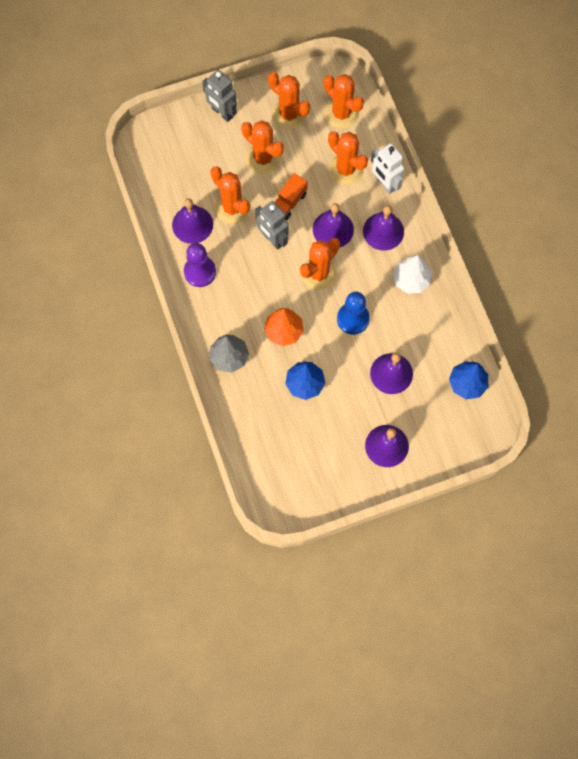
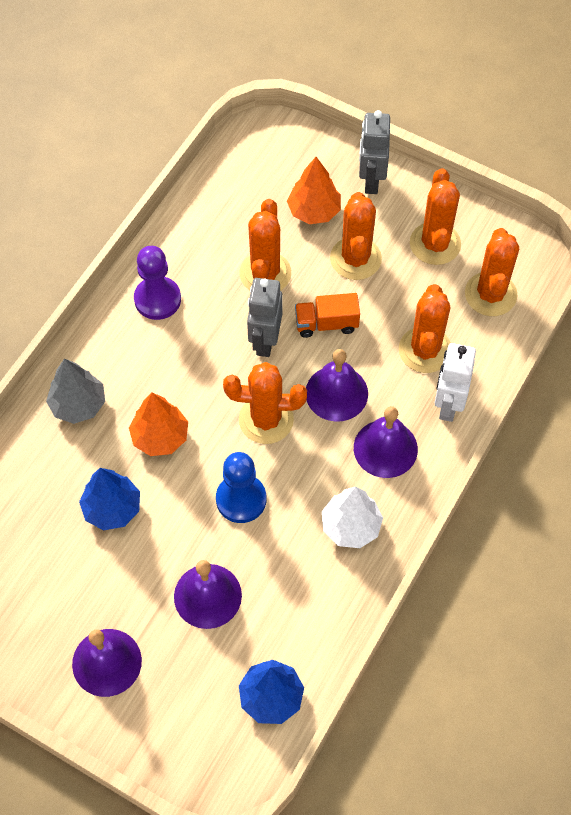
camera: 50 degrees right, 10 degrees down
purple bell [172,198,213,244] -> none
none -> orange tree [287,157,341,224]

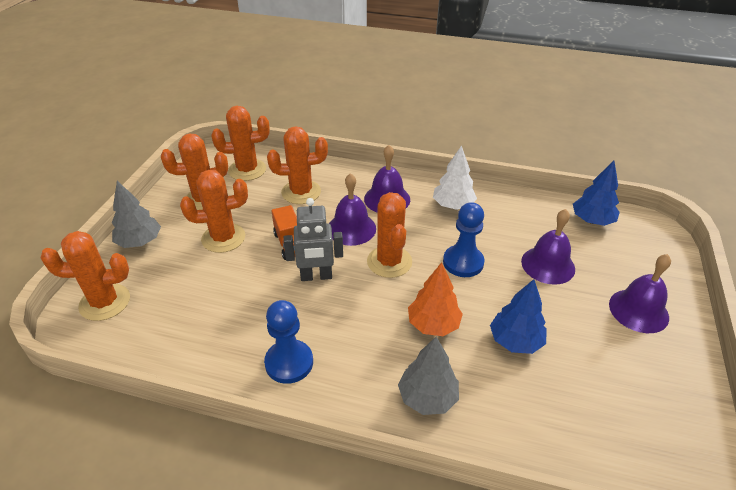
camera: 105 degrees left, 20 degrees down
purple pawn [134,246,181,320] -> blue pawn [264,300,313,384]
orange cactus [239,199,291,291] -> orange cactus moved to [41,231,130,321]
orange tree [287,157,341,224] -> none
grey robot [359,110,390,194] -> grey tree [112,181,161,248]
white robot [435,343,476,422] -> none

